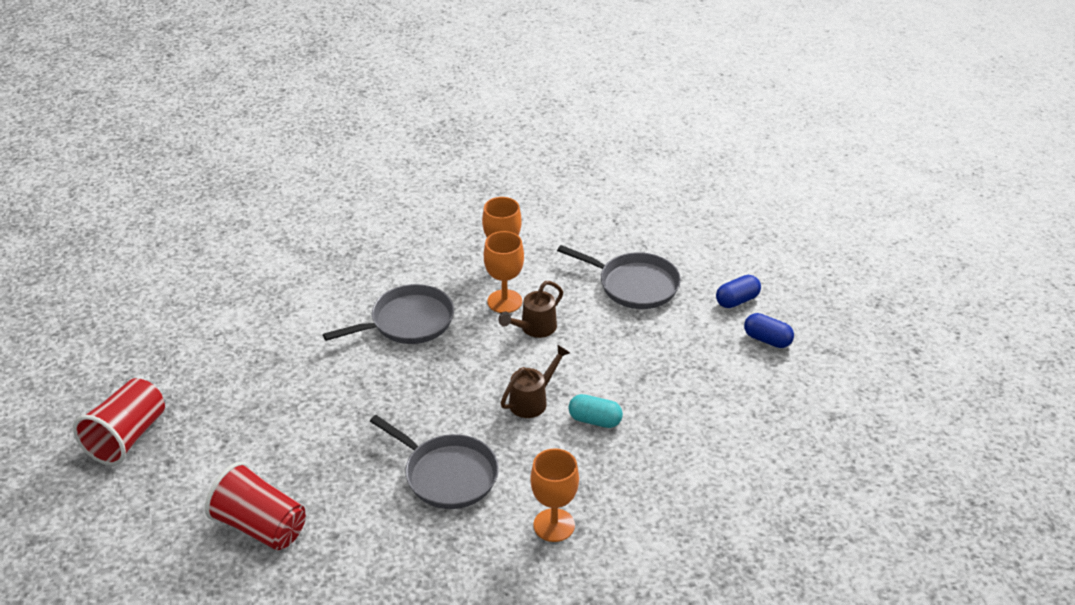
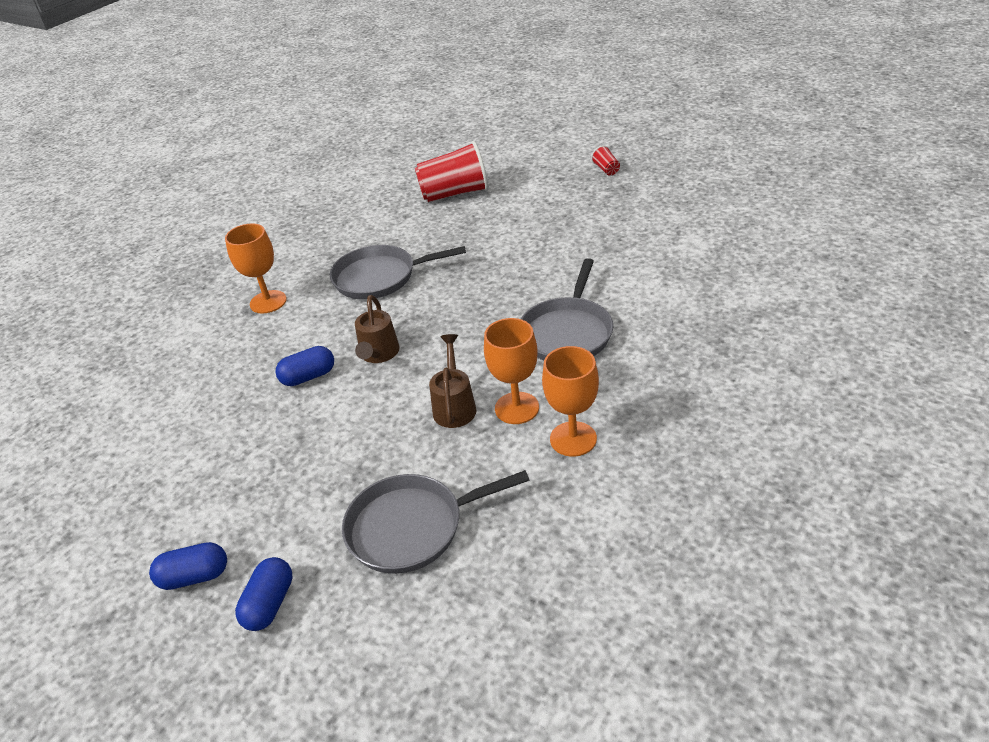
camera: 140 degrees right, 0 degrees up
red cup [73,378,165,466] -> red cup [591,145,620,175], size x0.43
turquoise capsule [569,394,623,428] -> blue capsule [275,346,334,386]

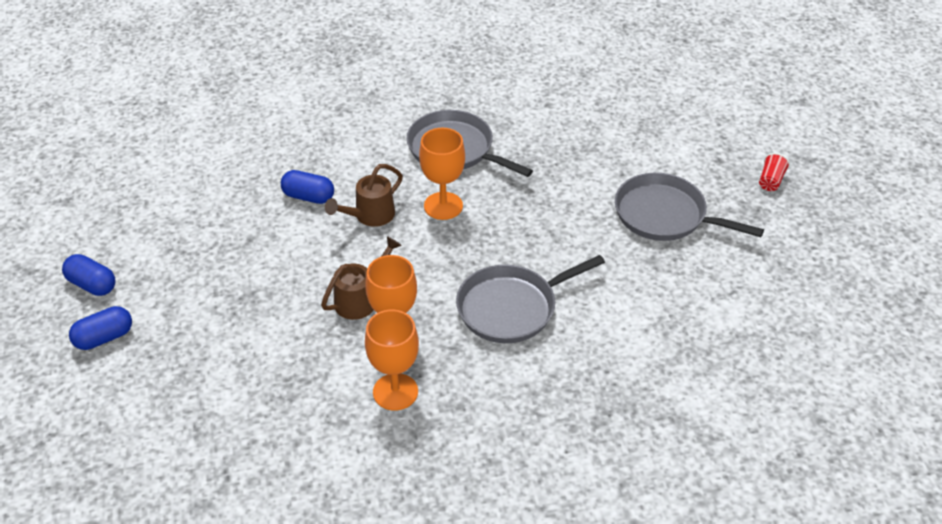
camera: 40 degrees right, 5 degrees up
orange goblet [225,223,287,314] -> orange goblet moved to [419,128,465,220]
grey pan [342,470,529,574] -> grey pan moved to [615,173,764,241]
red cup [415,141,489,202] -> none

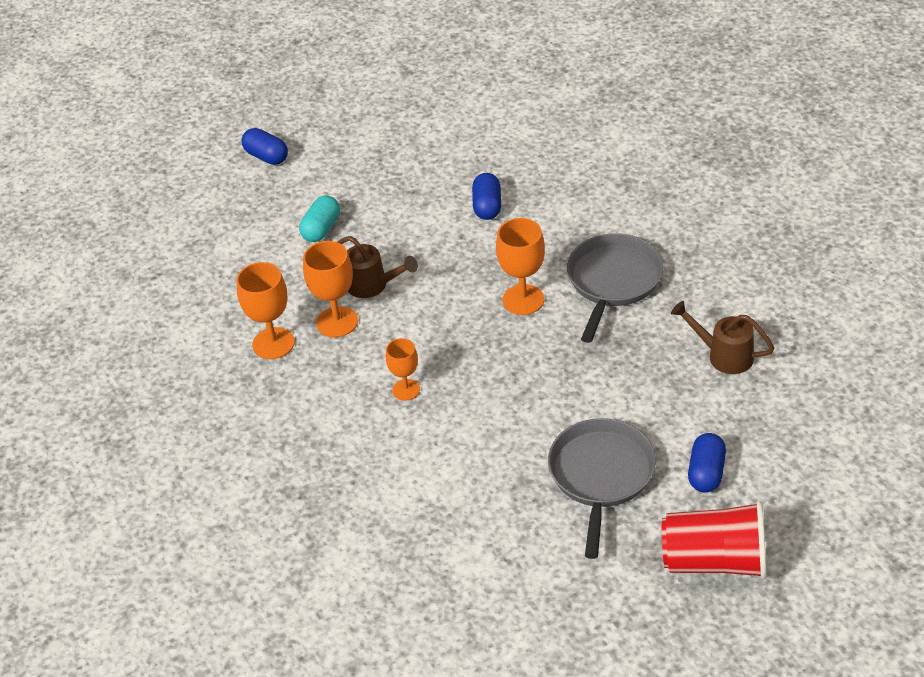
camera: 75 degrees right, 0 degrees up
blue capsule [62,254,115,296] -> blue capsule moved to [688,433,726,493]
brown watering can [325,164,403,227] -> brown watering can moved to [671,301,774,374]
grey pan [456,255,605,343] -> orange goblet [386,338,420,401]
red cup [759,153,790,191] -> red cup [662,501,767,579], size x2.30
none -> turquoise capsule [299,195,340,242]

